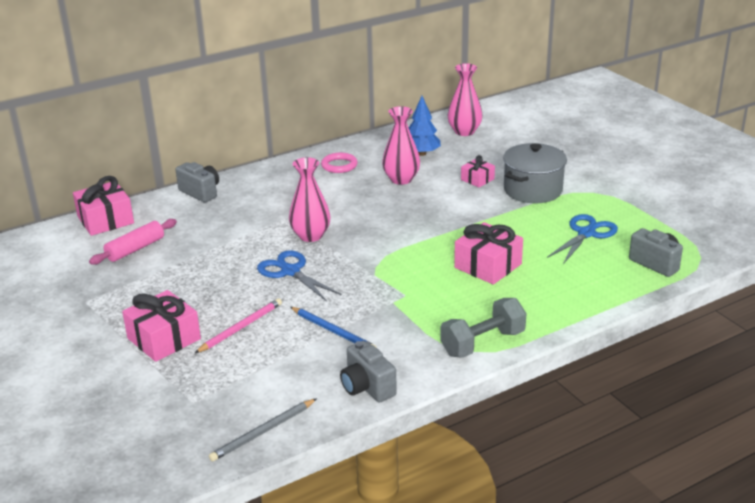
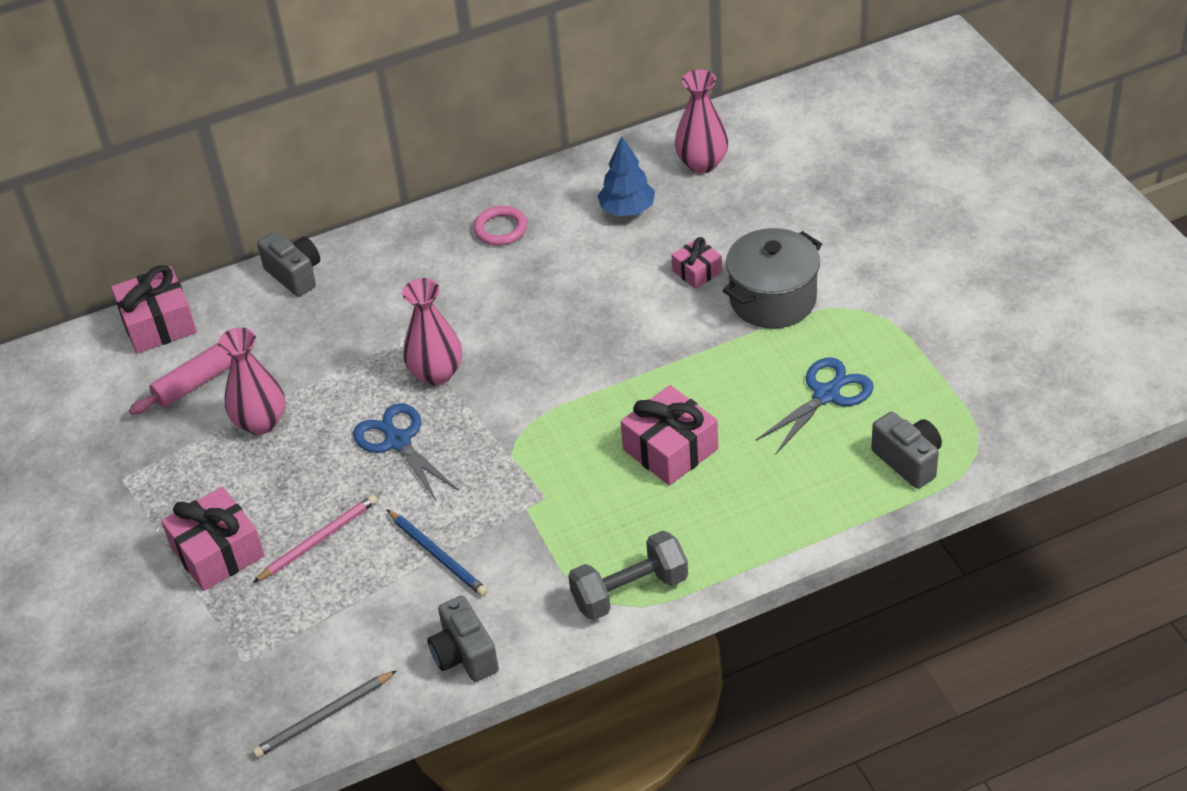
camera: 10 degrees right, 15 degrees up
pink vase [382,106,420,185] -> pink vase moved to [218,327,285,435]

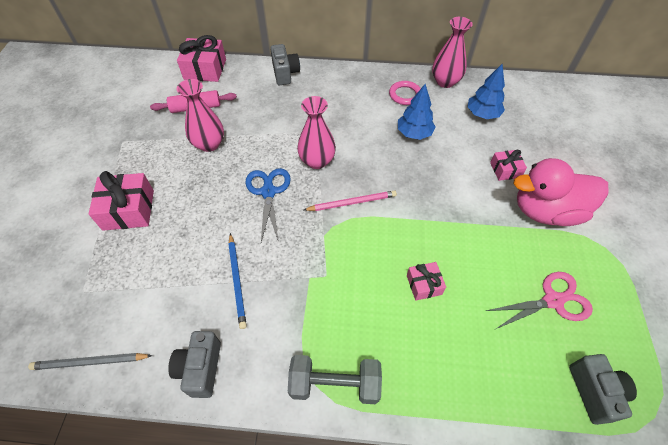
camera: 25 degrees right, 10 degrees up
pink pencil [253,495,377,583] -> pink pencil moved to [304,190,397,211]
pink gift [620,385,718,485] -> pink gift [407,262,446,301], size x0.57
pink vase [675,70,728,173] -> pink vase moved to [432,17,473,88]
grey pot [723,228,822,329] -> pink duck [514,158,608,226]
blue scissors [756,357,874,454] -> pink scissors [486,272,593,329]
none -> blue tree [398,84,435,140]

